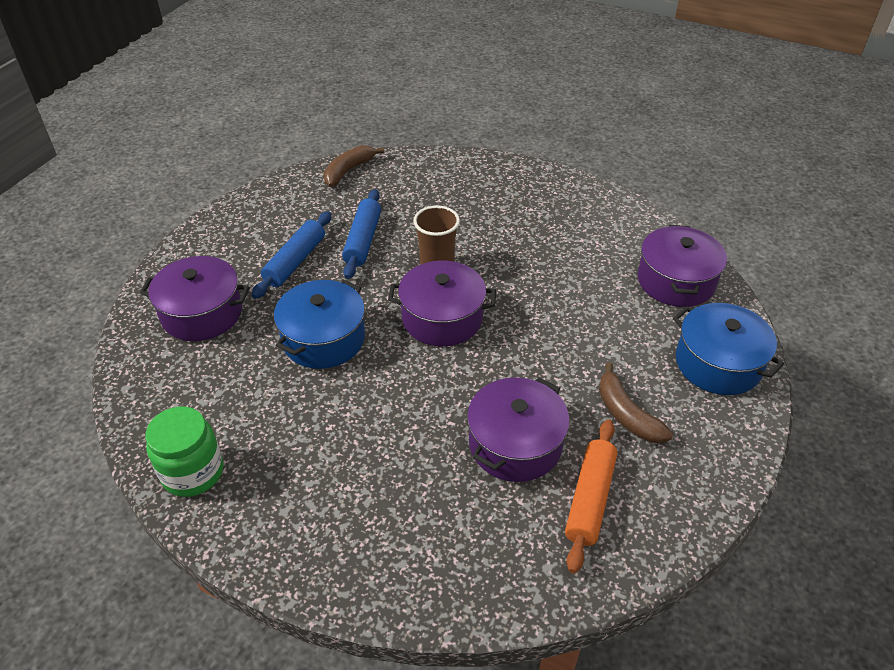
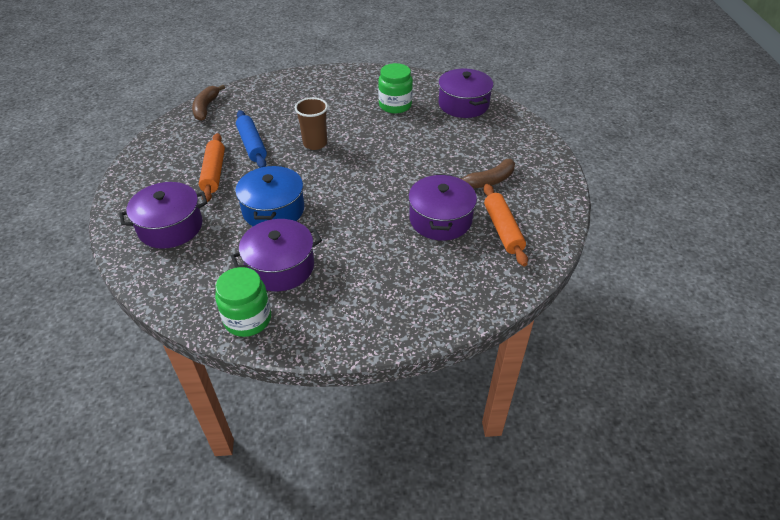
camera: 30 degrees left, 0 degrees up
blue rolling pin [252,211,332,299] -> orange rolling pin [199,133,225,202]
purple pot [388,261,496,346] -> purple pot moved to [231,219,322,291]
brown banana [599,363,673,443] -> brown banana turned 60 degrees counterclockwise [459,159,515,188]
blue pot [673,303,784,395] -> none
none -> green jar [378,63,413,114]

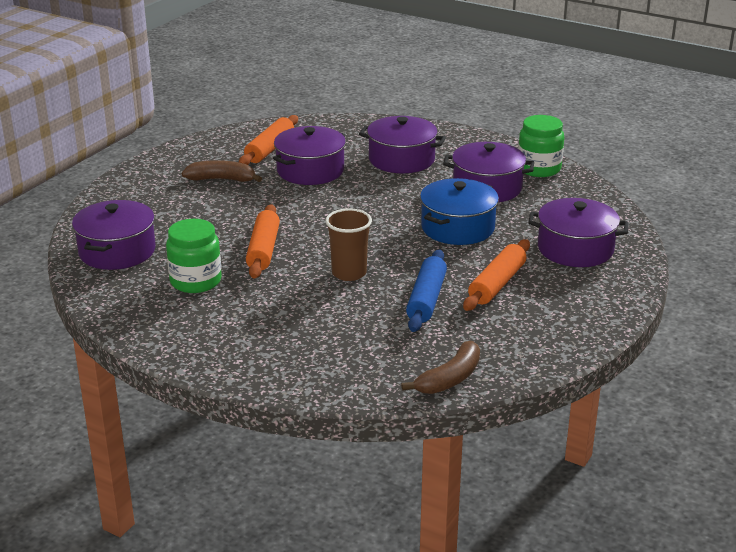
camera: 145 degrees left, 15 degrees down
none -> orange rolling pin [246,204,280,278]
none -> purple pot [359,116,446,173]

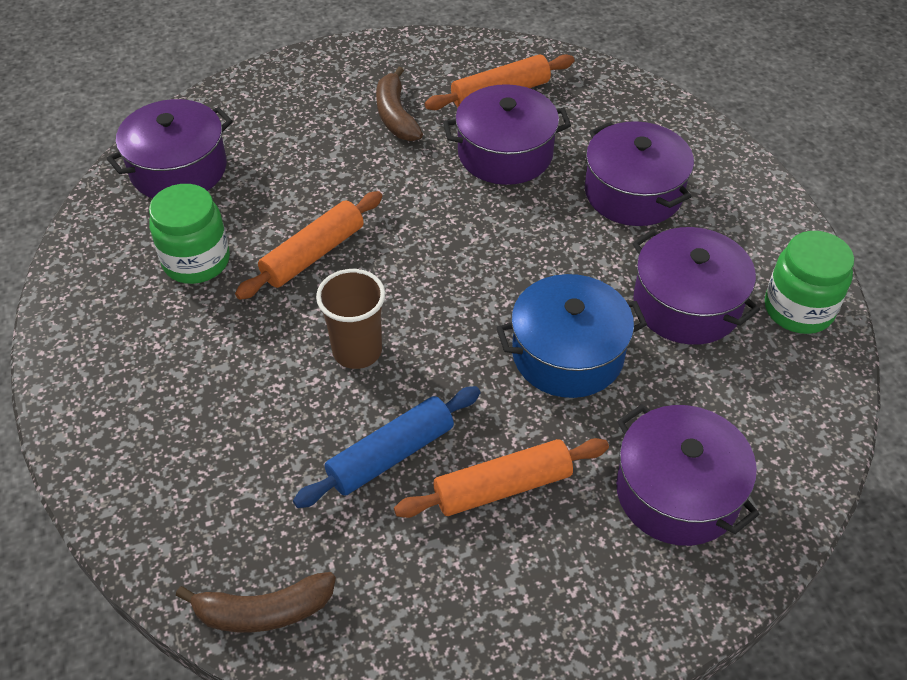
camera: 40 degrees right, 20 degrees up
brown banana [182,160,262,182] -> brown banana turned 150 degrees counterclockwise [376,67,423,141]

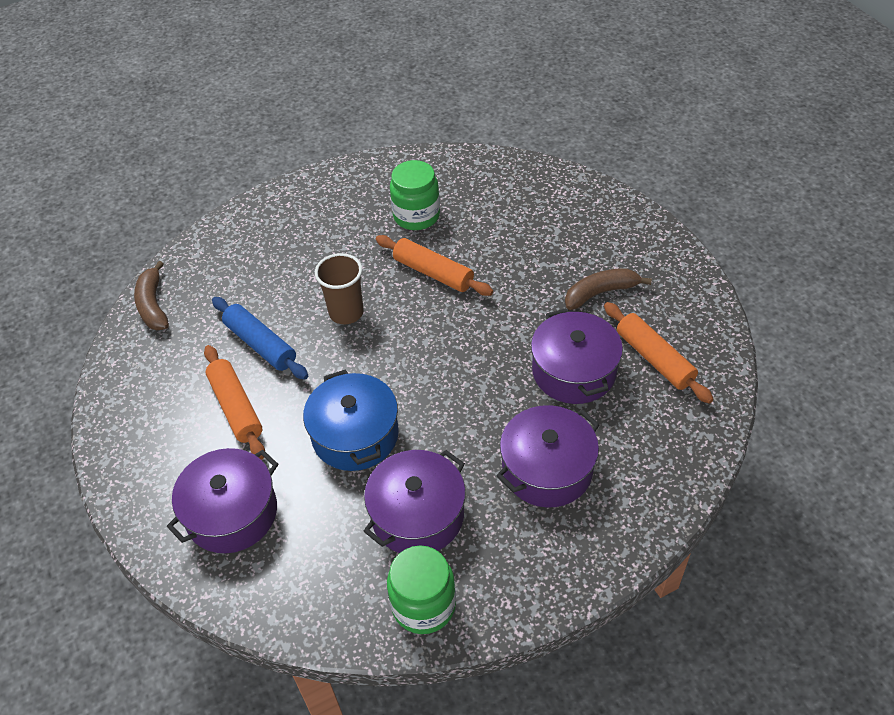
camera: 85 degrees right, 0 degrees up
purple pot [107,99,233,198] -> none

